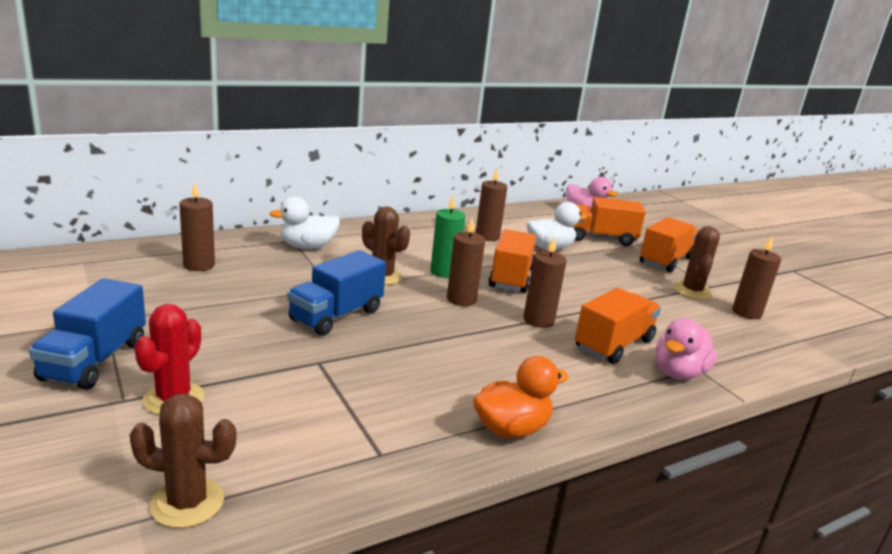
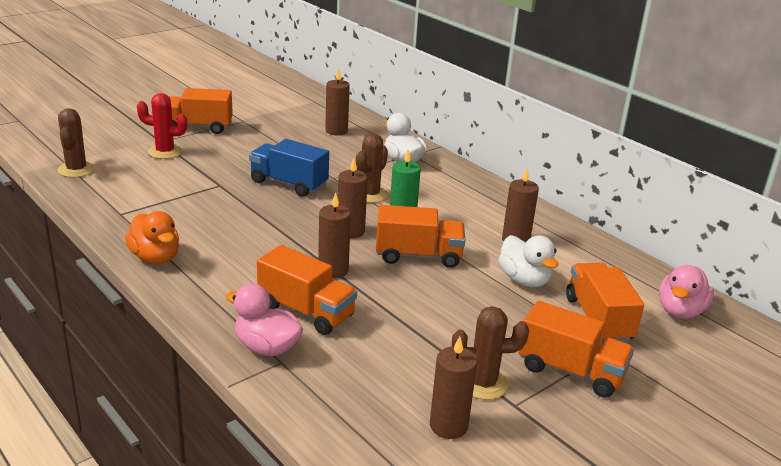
camera: 80 degrees right, 5 degrees up
blue truck [29,278,146,390] -> orange truck [169,88,233,134]

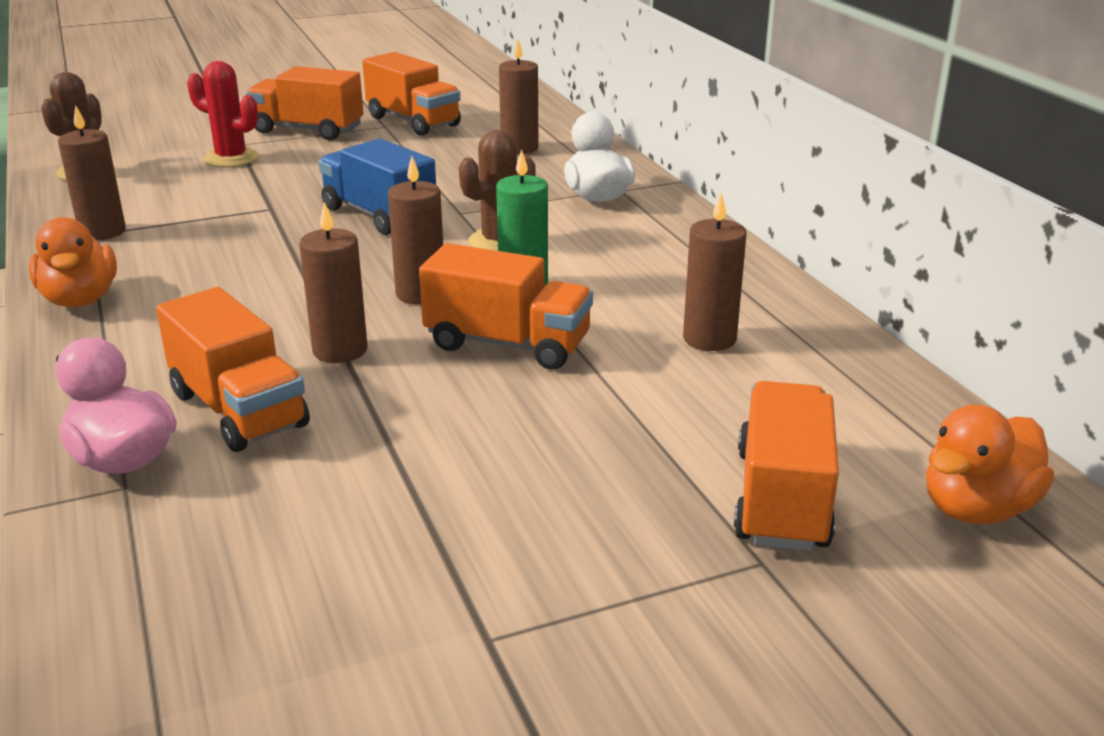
camera: 20 degrees right, 0 degrees up
brown candle [430,337,477,439] -> brown candle moved to [58,105,126,240]
brown cactus [452,306,529,400] -> none
white duck [498,235,558,287] -> none
orange truck [518,301,634,398] -> orange truck moved to [362,52,461,136]
pink duck [659,265,714,319] -> orange duck [926,405,1054,524]

